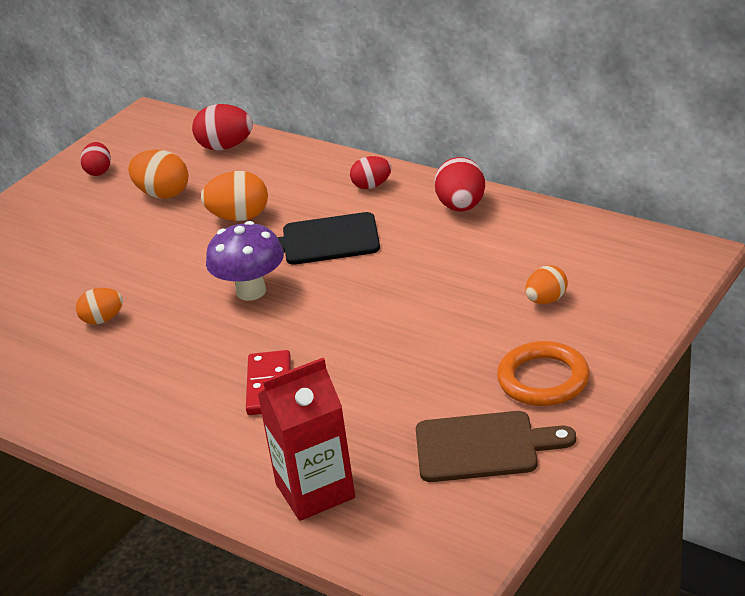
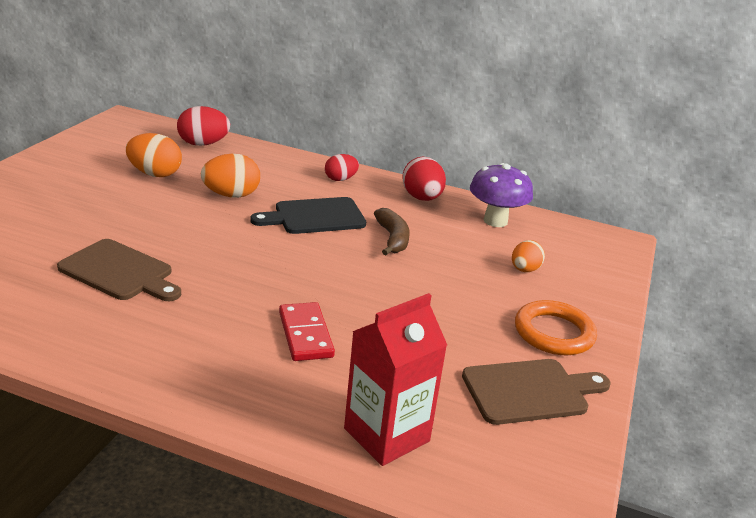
camera: 20 degrees left, 5 degrees down
orange egg [76,288,123,325] -> brown cutting board [57,239,181,301]
red egg [80,142,111,176] -> none
purple mushroom [206,221,284,301] -> purple mushroom moved to [470,163,533,227]
none -> brown banana [374,208,410,255]

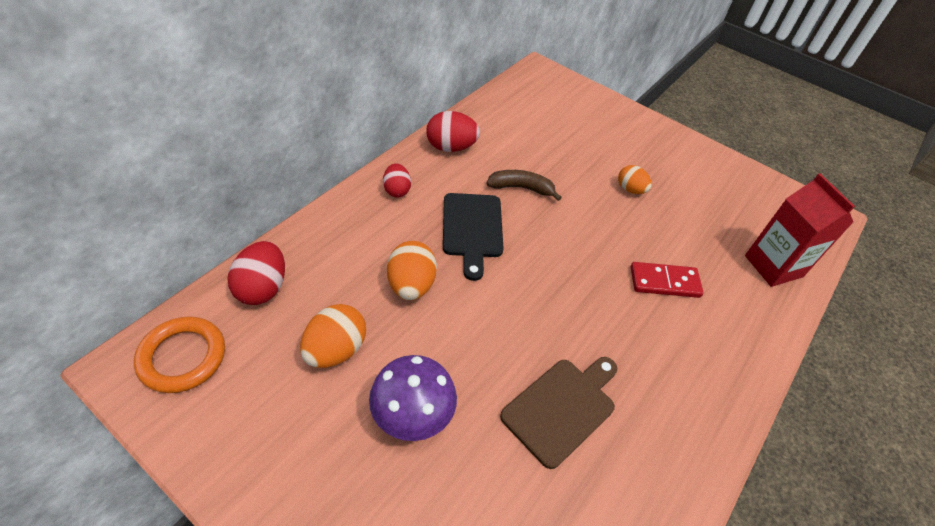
camera: 75 degrees left, 20 degrees up
brown cutting board [462,359,611,425] -> none
purple mushroom [470,163,533,227] -> purple mushroom moved to [369,355,457,441]
orange egg [512,240,545,272] -> orange egg moved to [618,165,652,194]
orange ring [515,300,597,355] -> orange ring moved to [134,317,225,393]

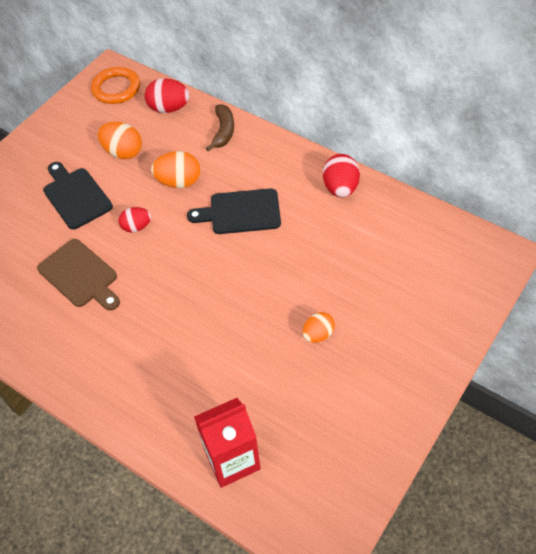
camera: 95 degrees right, 5 degrees up
purple mushroom [369,355,457,441] -> black cutting board [43,162,113,230]
red egg [383,163,411,197] -> red egg moved to [118,207,151,232]
brown banana [487,170,562,201] -> brown banana moved to [206,104,234,151]
red domino [631,262,704,298] -> none

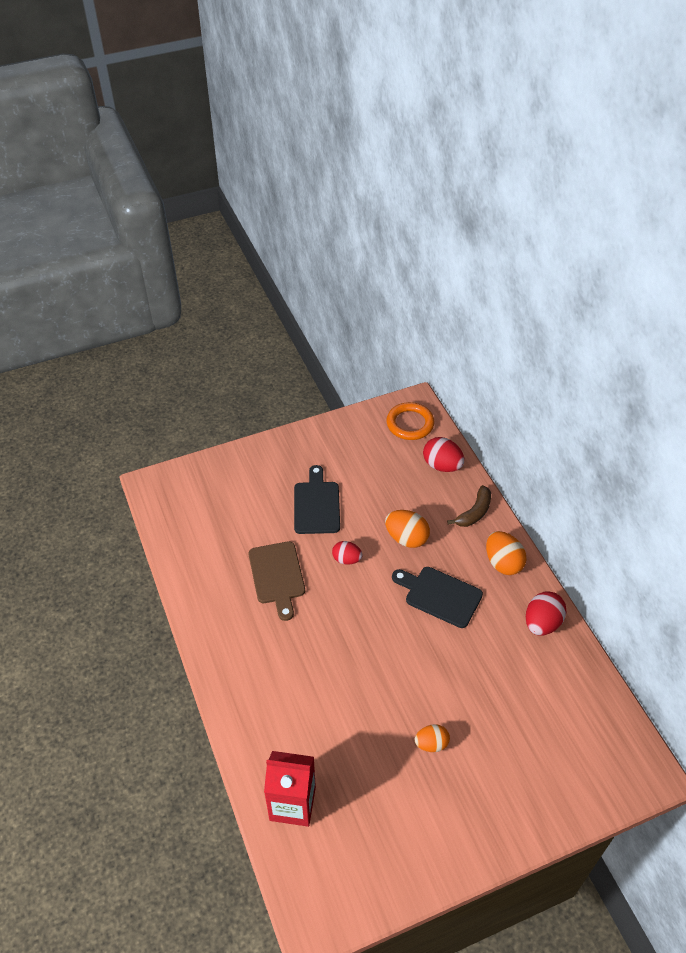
camera: 30 degrees right, 5 degrees down
orange egg [97,122,142,159] -> orange egg moved to [486,531,527,575]

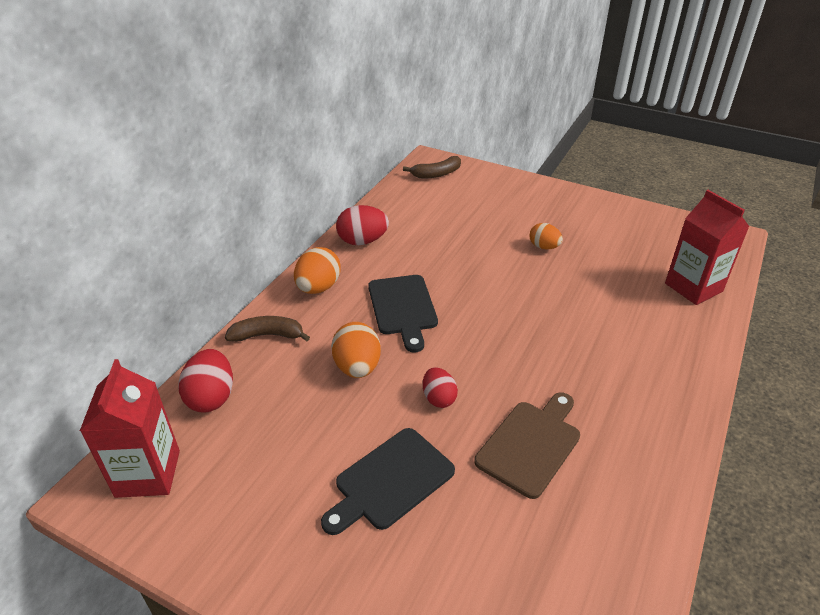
camera: 130 degrees left, 10 degrees down
orange ring [386,402,435,440] -> red carton [80,359,180,498]
none -> brown banana [403,156,461,178]

